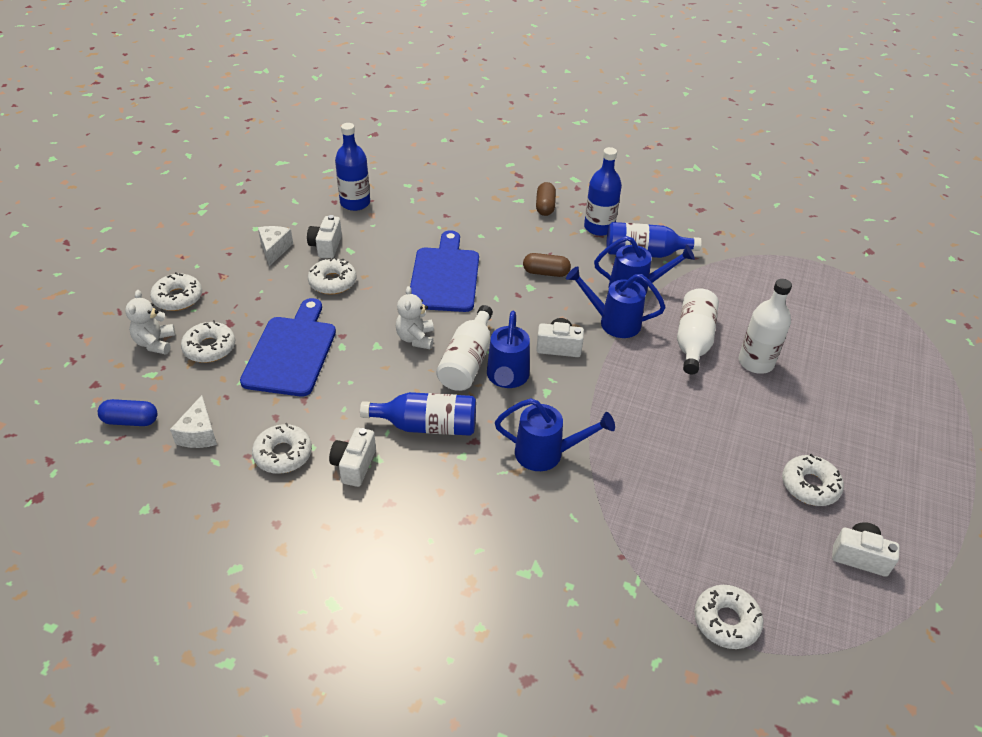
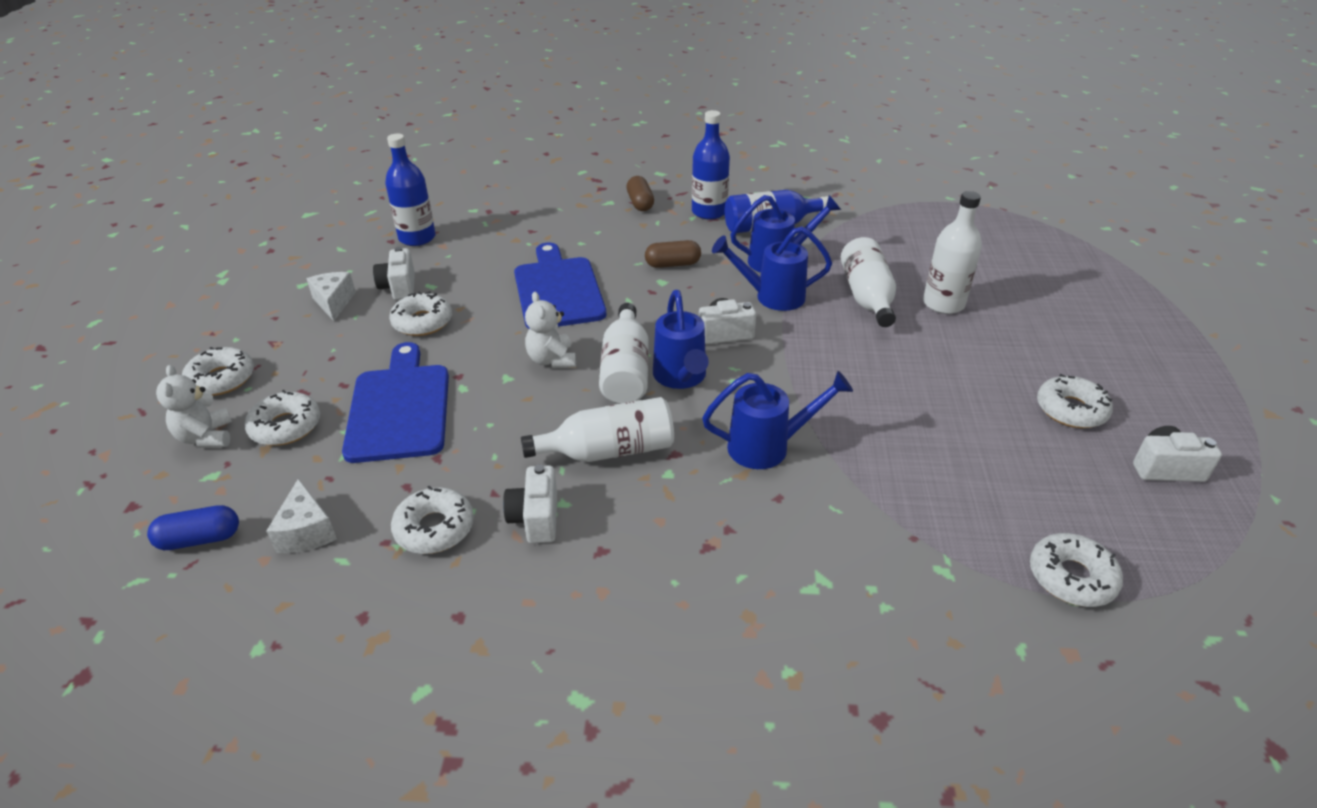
camera: 15 degrees left, 5 degrees down
blue bottle [360,392,476,436] -> white bottle [521,397,674,462]

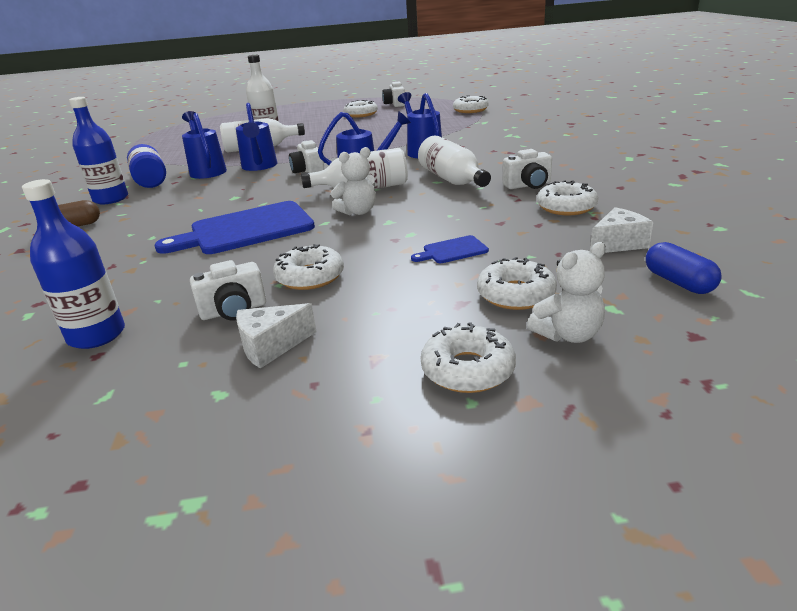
camera: 100 degrees left, 10 degrees down
blue cutting board [342,342,449,463] -> blue cutting board [411,235,489,263], size x0.45
brown capsule [645,240,701,268] -> none

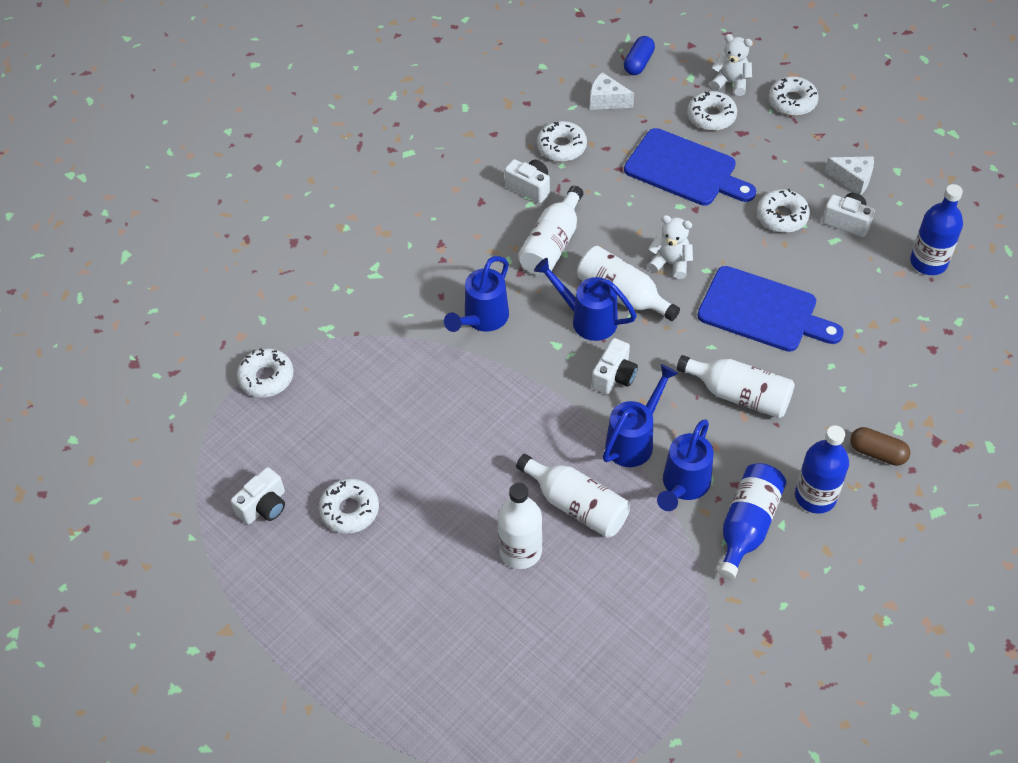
camera: 130 degrees left, 25 degrees up
blue cutting board [411,235,489,263] -> blue cutting board [624,128,756,206], size x2.24
none -> white bottle [677,355,795,418]

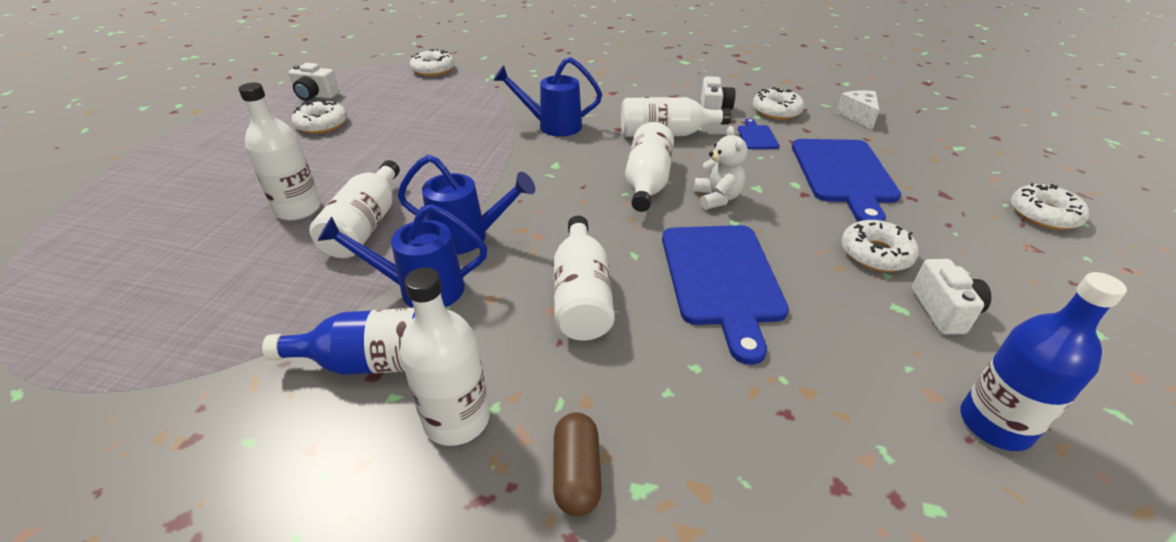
camera: 60 degrees right, 15 degrees down
blue watering can [534,258,637,341] -> none
white camera [592,338,638,394] -> none
blue capsule [624,36,655,75] -> none
white donut [687,91,737,131] -> none
white teddy bear [710,34,753,96] -> none
blue bottle [795,425,849,514] -> white bottle [400,267,490,446]
white cheese [825,156,874,195] -> none
none -> blue cutting board [738,118,779,149]

